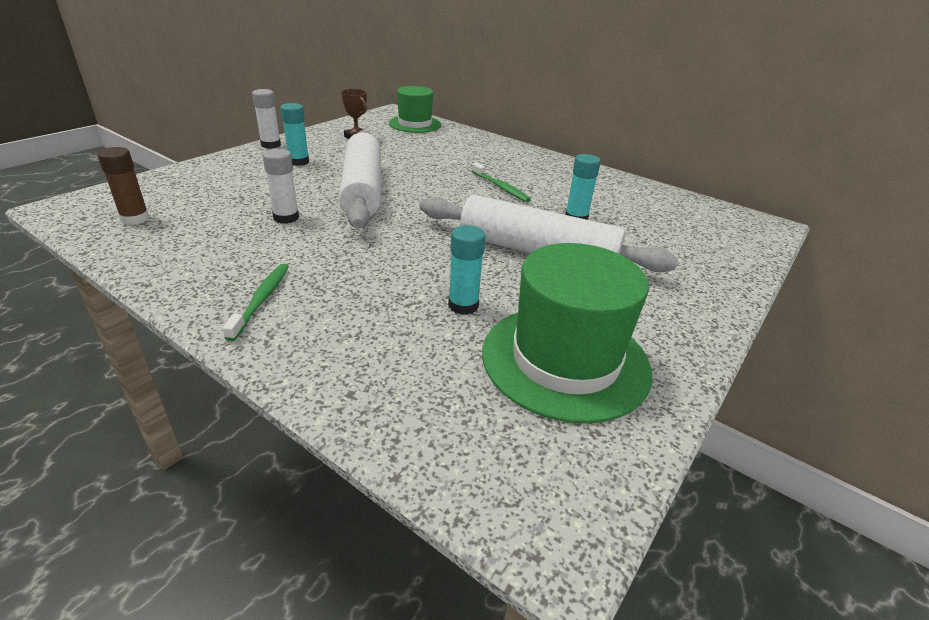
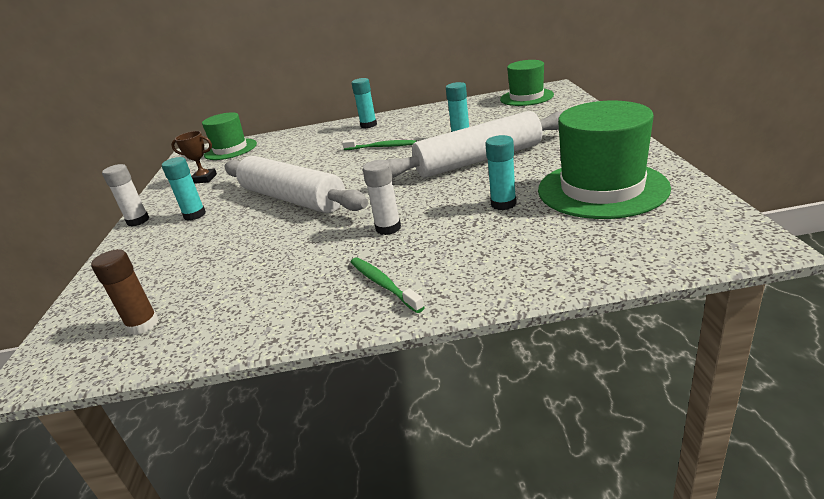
camera: 35 degrees left, 5 degrees down
white glue stick [263,149,299,224] -> white glue stick moved to [363,160,401,235]
none -> turquoise glue stick [352,78,377,128]
none -> green hat [500,60,554,106]

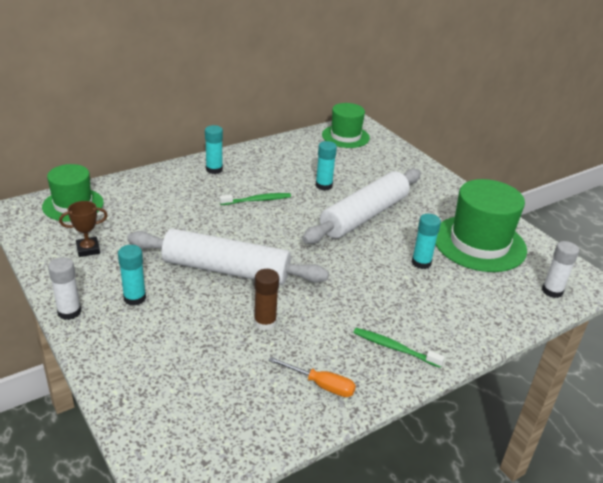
camera: 35 degrees left, 5 degrees up
brown glue stick [91,249,159,335] -> brown glue stick moved to [254,269,279,331]
white glue stick [363,160,401,235] -> white glue stick moved to [542,241,579,298]
none -> orange screwdriver [268,357,356,397]

